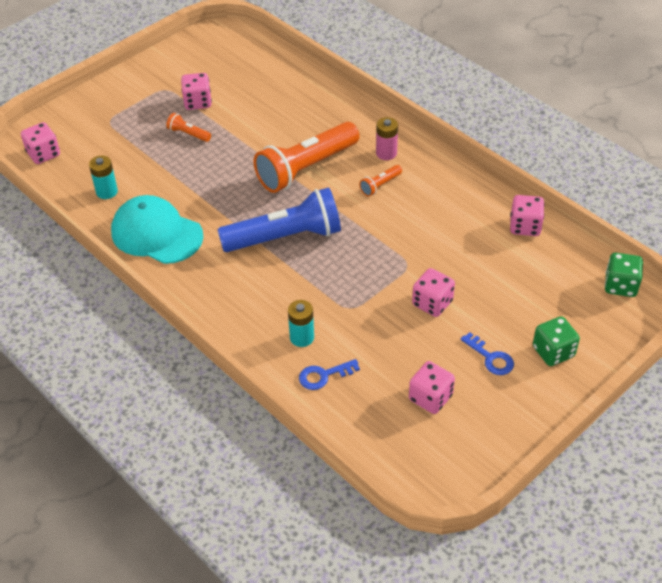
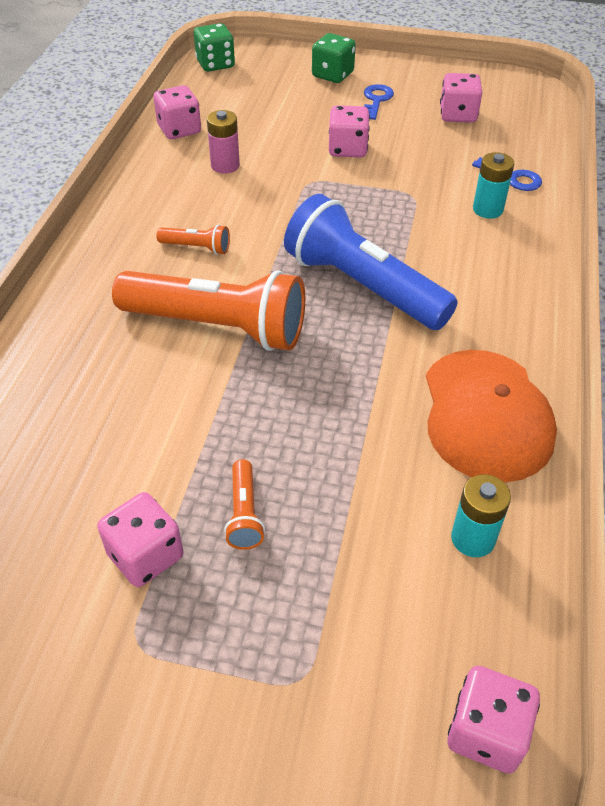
camera: 125 degrees left, 0 degrees up
turquoise cap [111,195,204,264] -> orange cap [426,350,557,483]
pink battery [376,117,398,160] -> pink battery moved to [207,110,240,174]

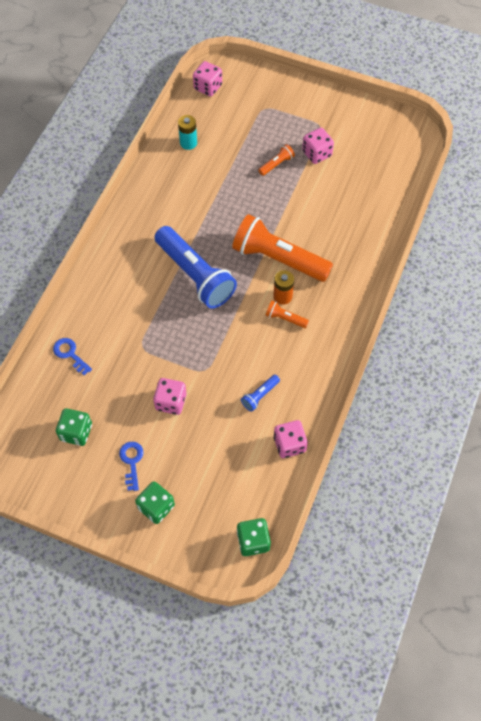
camera: 170 degrees left, 15 degrees up
pink battery [207,110,240,174] -> blue flashlight [241,375,280,411]
orange flashlight [224,459,265,550] -> orange flashlight turned 45 degrees clockwise [258,144,295,176]
blue key [364,84,394,120] -> blue key turned 150 degrees clockwise [119,442,143,491]
orange cap [426,350,557,483] -> none
pink dice [440,73,482,123] -> green dice [56,408,92,446]
turquoise battery [473,152,514,219] -> none
none -> orange battery [273,270,294,305]

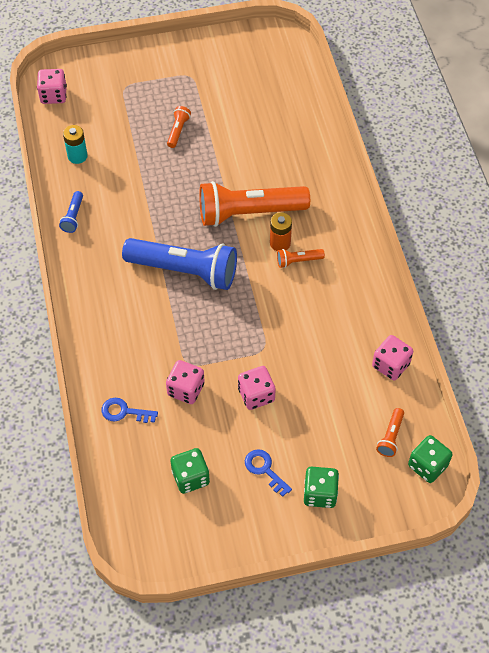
camera: 35 degrees left, 5 degrees down
blue flashlight [241,375,280,411] -> blue flashlight moved to [59,191,83,233]
pink dice [302,128,334,164] -> pink dice moved to [166,360,205,404]
none -> orange flashlight [376,408,404,457]

